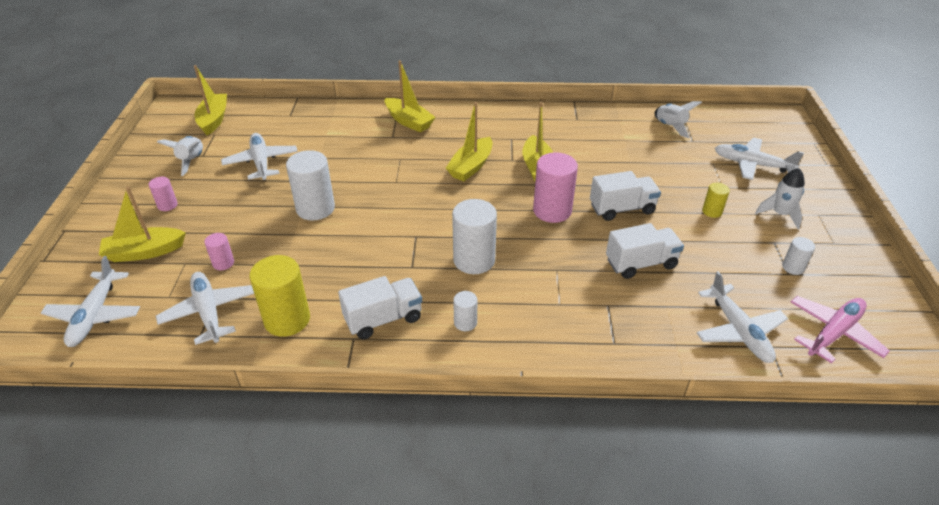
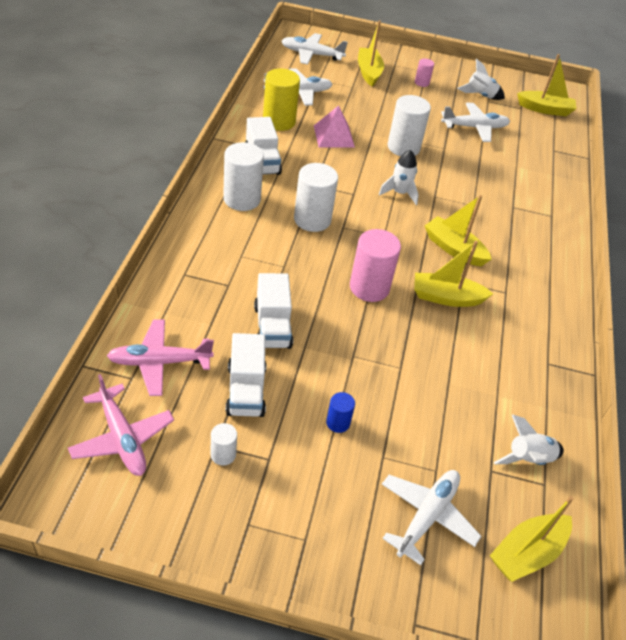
camera: 95 degrees right, 5 degrees up
pink cylinder [204,233,234,270] -> none
yellow boat [385,61,436,132] -> yellow boat moved to [490,496,574,582]
white cylinder [453,291,477,331] -> white cylinder [223,142,264,211], size x1.97
white truck [590,171,661,221] -> white truck moved to [225,333,266,417]
white plane [696,271,788,363] -> pink plane [107,320,214,396]
yellow cylinder [702,183,730,218] -> blue cylinder [326,392,355,433]
white rocket [755,168,805,229] -> white rocket moved to [379,150,419,205]
none -> pink pyramid [314,105,355,148]

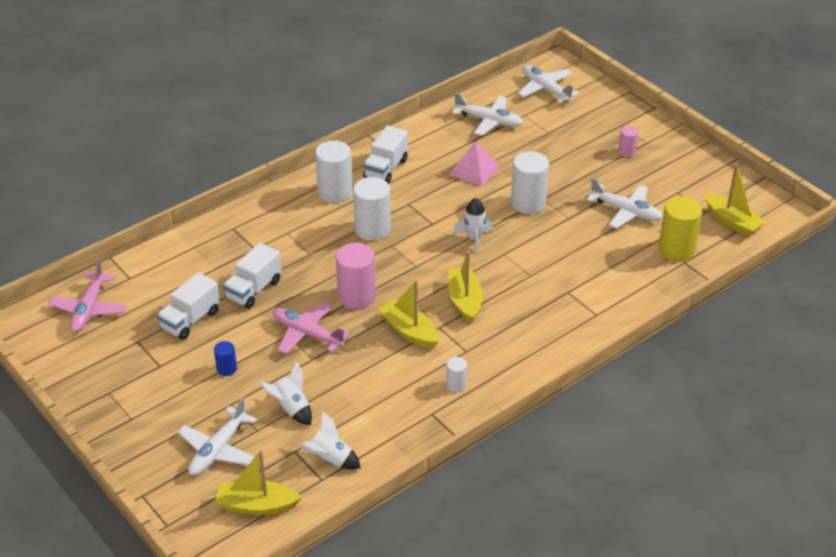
camera: 45 degrees right, 5 degrees down
pink plane [107,320,214,396] -> pink plane moved to [273,302,350,354]
white cylinder [211,423,237,466] -> white cylinder moved to [446,357,467,392]
yellow cylinder [263,68,300,131] -> yellow cylinder moved to [659,196,702,261]
yellow boat [358,20,384,86] -> none
white plane [382,470,481,565] -> white plane turned 135 degrees clockwise [178,398,257,475]
white rocket [457,59,505,100] -> white rocket moved to [260,361,312,425]

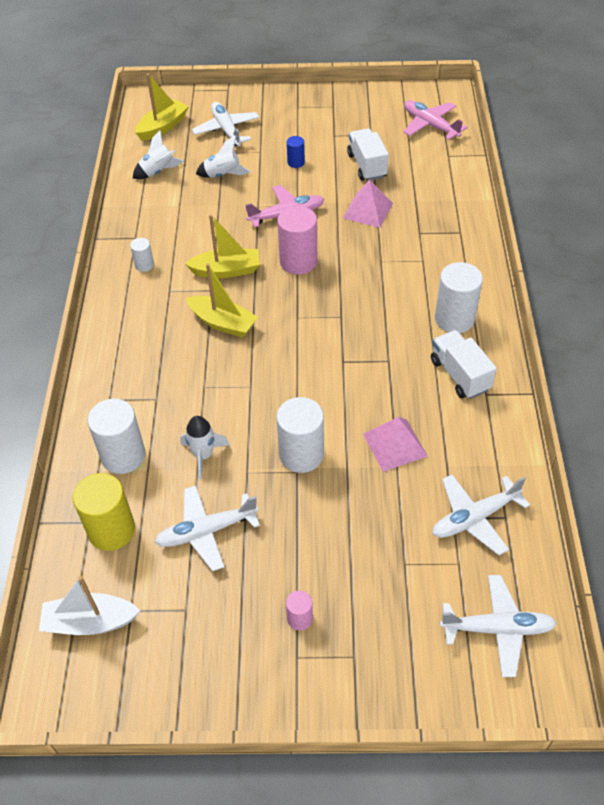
camera: 130 degrees right, 10 degrees up
white truck [223,243,281,309] -> pink pyramid [343,180,393,228]
white cylinder [353,177,391,241] -> white cylinder moved to [88,399,145,474]
white rocket [453,198,493,254] -> white rocket moved to [180,416,230,479]
yellow boat [705,164,766,237] -> white boat [39,576,140,635]

